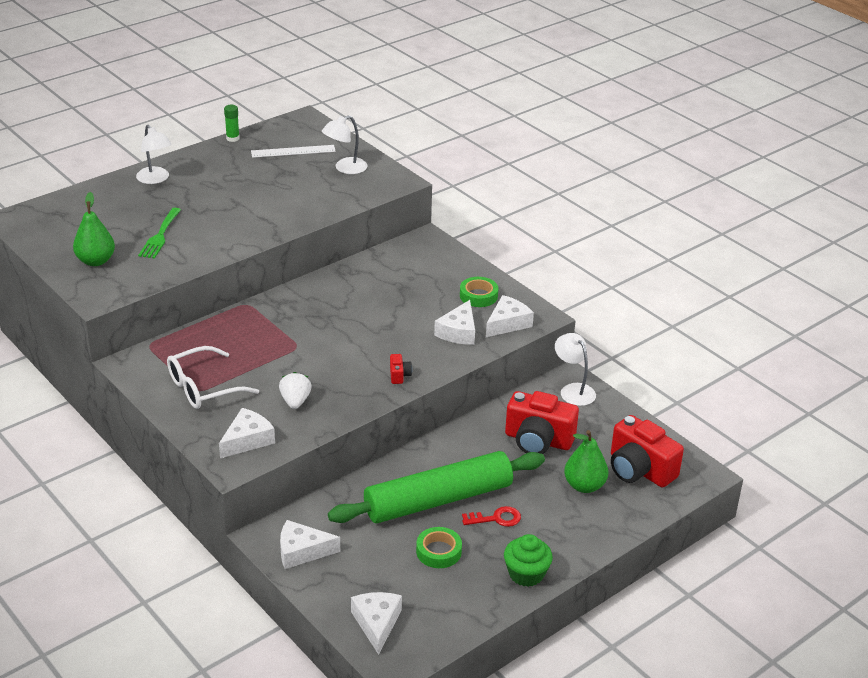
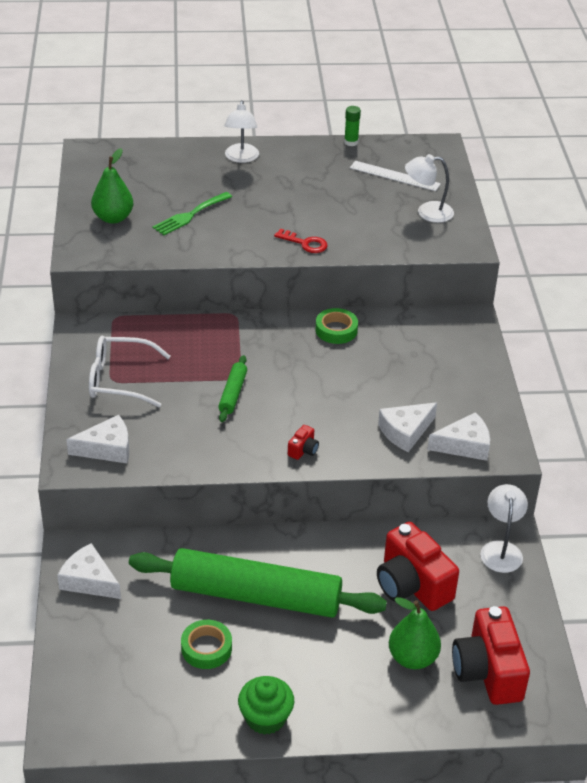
camera: 35 degrees right, 5 degrees up
white strawberry [279,372,312,409] -> none
white cheese [351,592,402,655] -> none
green tape [460,277,498,307] -> green tape moved to [315,308,358,344]
red key [462,506,521,527] -> red key moved to [274,228,328,253]
none -> green rolling pin [218,355,247,422]

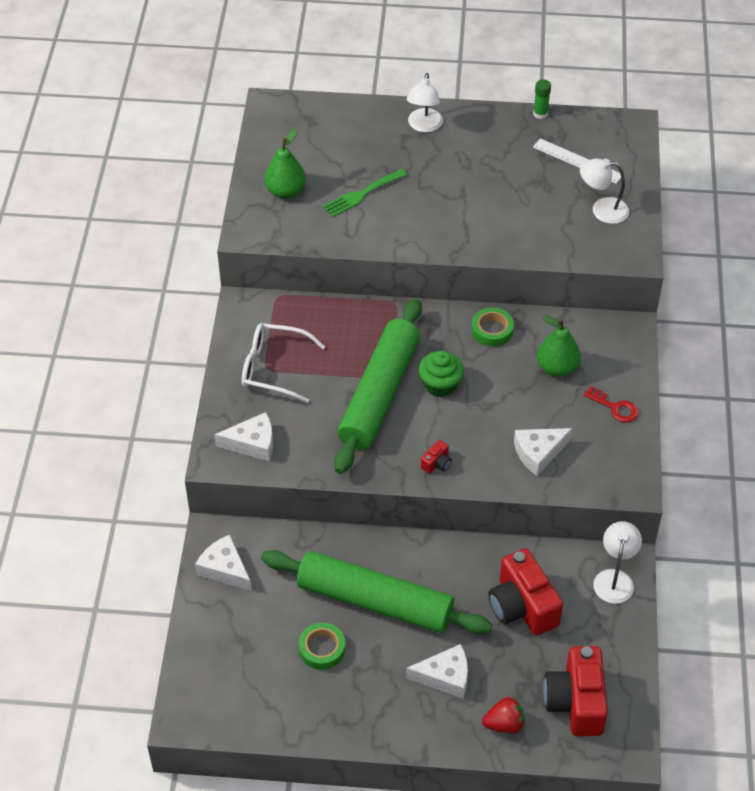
camera: 10 degrees right, 10 degrees up
green rolling pin [218,355,247,422] -> green rolling pin [334,299,422,474], size x2.40
green cupcake [238,676,294,735] -> green cupcake moved to [419,351,464,397]
red key [274,228,328,253] -> red key moved to [584,386,639,423]
green pear [389,597,441,669] -> green pear moved to [537,315,581,377]
white cheese [427,412,490,461] -> white cheese moved to [406,644,468,699]
none -> red strawberry [482,697,525,734]

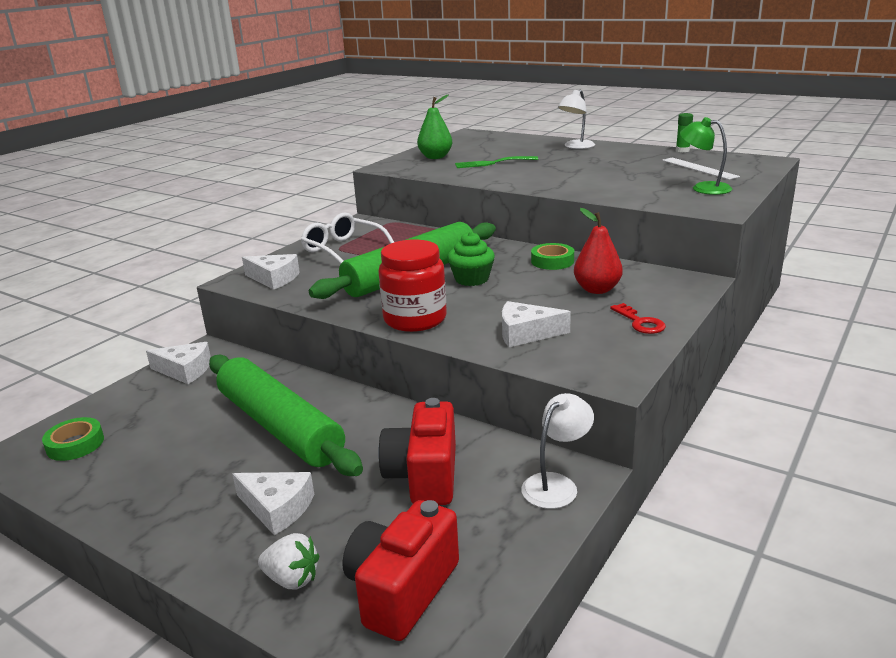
camera: 30 degrees right, 25 degrees down
white cheese [195,535,251,591] -> white cheese turned 120 degrees clockwise [146,342,211,384]
green tape [299,623,345,670] -> green tape moved to [42,417,104,461]
red camera [421,440,452,474] -> red jar [379,240,447,332]
red strawberry [482,697,525,734] -> white strawberry [258,533,320,590]
green pear [537,315,581,377] -> red pear [574,208,623,294]
white lamp [580,158,629,224] -> green lamp [680,117,732,195]

